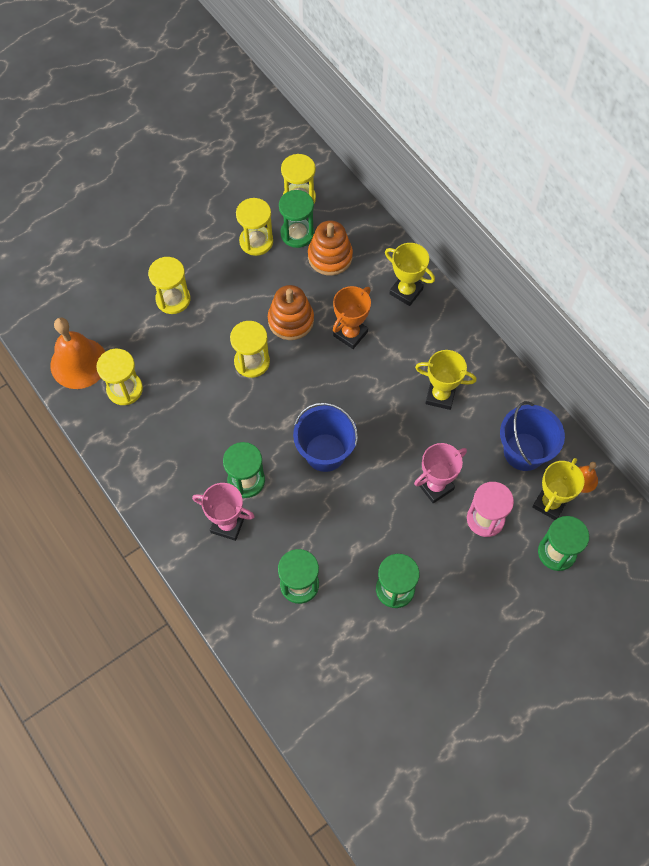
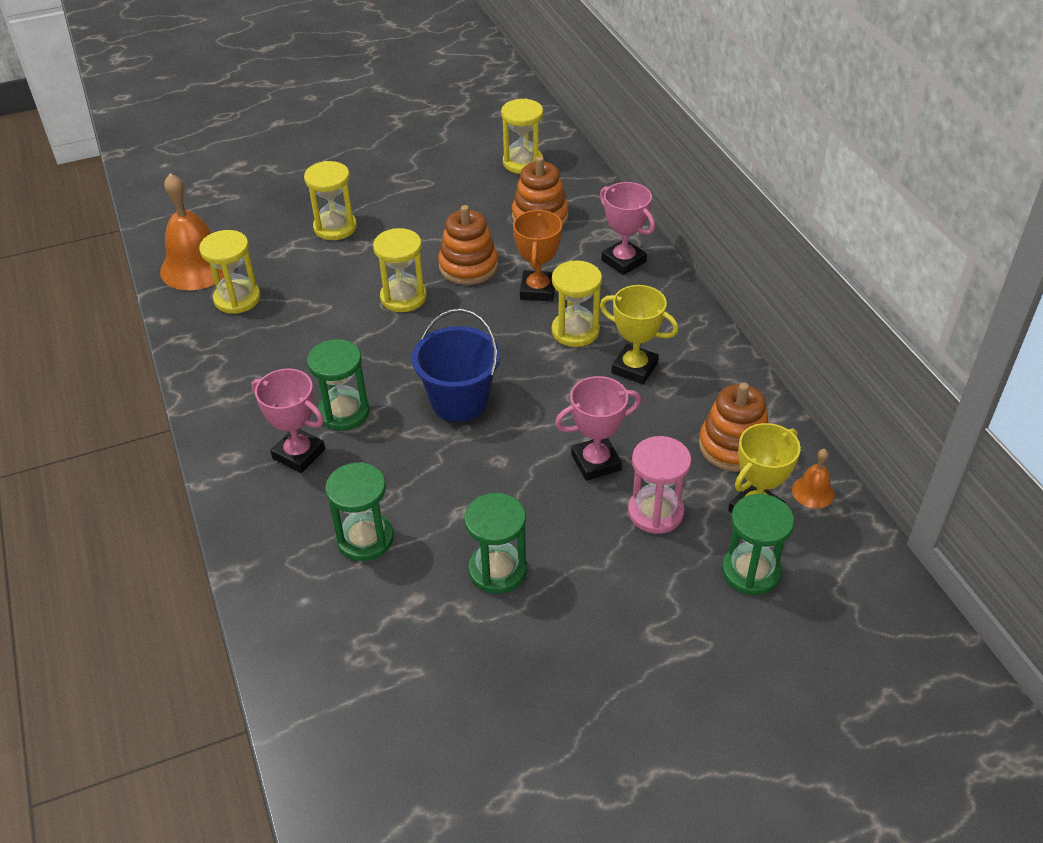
camera: 15 degrees right, 20 degrees down
yellow hourglass [236,198,273,256] -> yellow hourglass moved to [552,260,602,347]
green hourglass [279,190,314,248] -> none
orange trophy [333,286,371,349] -> orange trophy turned 45 degrees counterclockwise [513,210,562,301]
yellow trophy [385,243,435,306] -> pink trophy [600,182,655,275]
blue bucket [500,401,565,471] -> orange stacking toy [699,382,769,472]

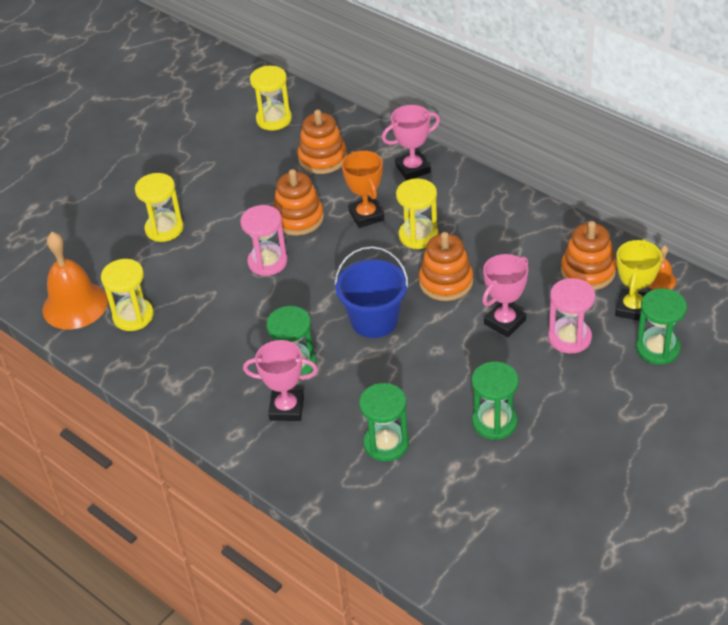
camera: 25 degrees left, 0 degrees up
yellow hourglass [373,228,427,312] -> pink hourglass [240,205,288,276]
pink trophy [600,182,655,275] -> pink trophy turned 45 degrees counterclockwise [382,105,440,181]
yellow trophy [600,285,679,384] -> none
none -> orange stacking toy [419,232,473,301]

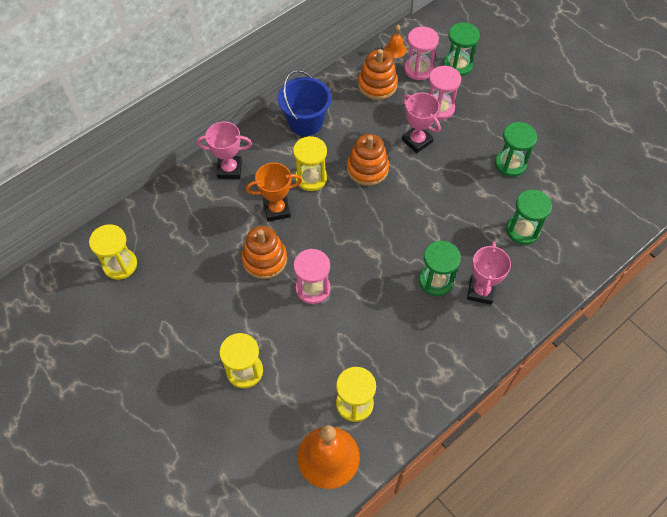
camera: 85 degrees left, 15 degrees up
orange stacking toy [298,109,347,174] -> none
blue bucket [334,246,409,338] -> blue bucket moved to [278,70,331,136]
pink trophy [382,105,440,181] -> pink trophy turned 75 degrees counterclockwise [197,121,252,179]
yellow trophy [616,239,662,322] -> pink hourglass [404,26,439,80]

